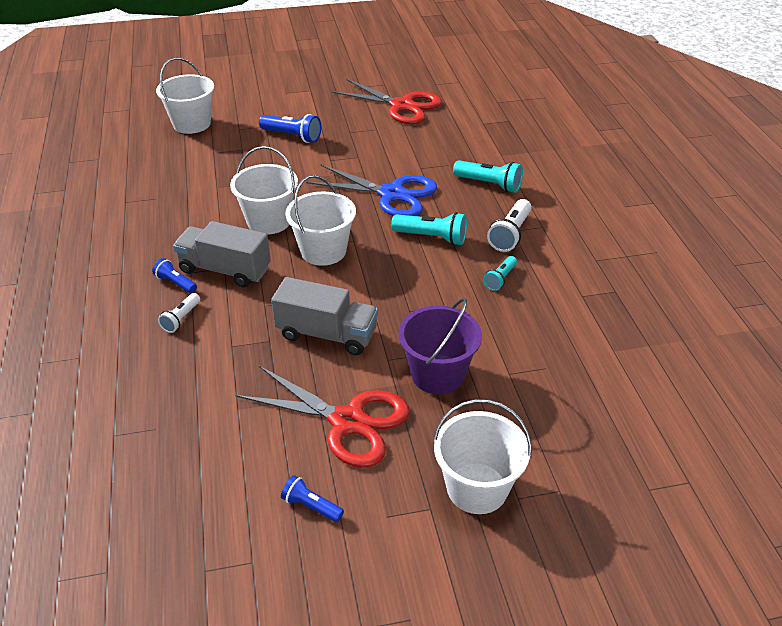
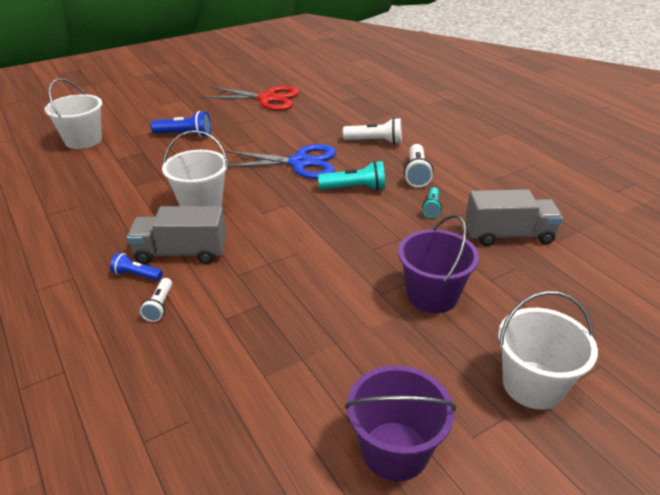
camera: 20 degrees left, 5 degrees down
red scissors [236,366,410,468] -> none
grey truck [271,277,378,355] -> grey truck moved to [466,189,563,246]
blue flashlight [281,475,344,522] -> purple bucket [345,365,456,481]
white bucket [286,175,356,266] -> none
turquoise flashlight [453,160,523,193] -> white flashlight [343,118,401,144]

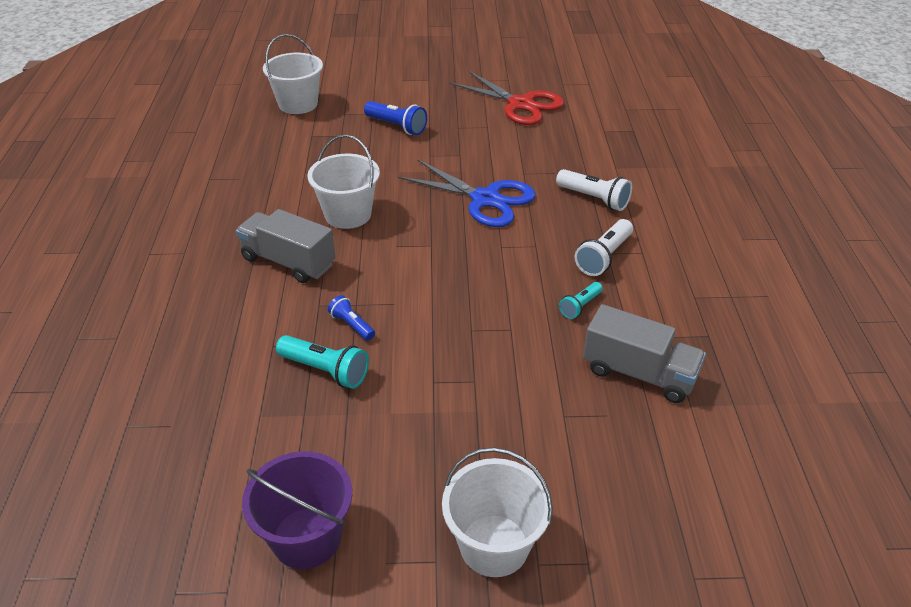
camera: 30 degrees right, 5 degrees up
blue flashlight [110,253,163,281] -> blue flashlight moved to [328,295,375,340]
white flashlight [140,278,172,322] -> none
turquoise flashlight [318,161,385,190] -> turquoise flashlight moved to [276,335,369,389]
purple bucket [398,215,479,313] -> none

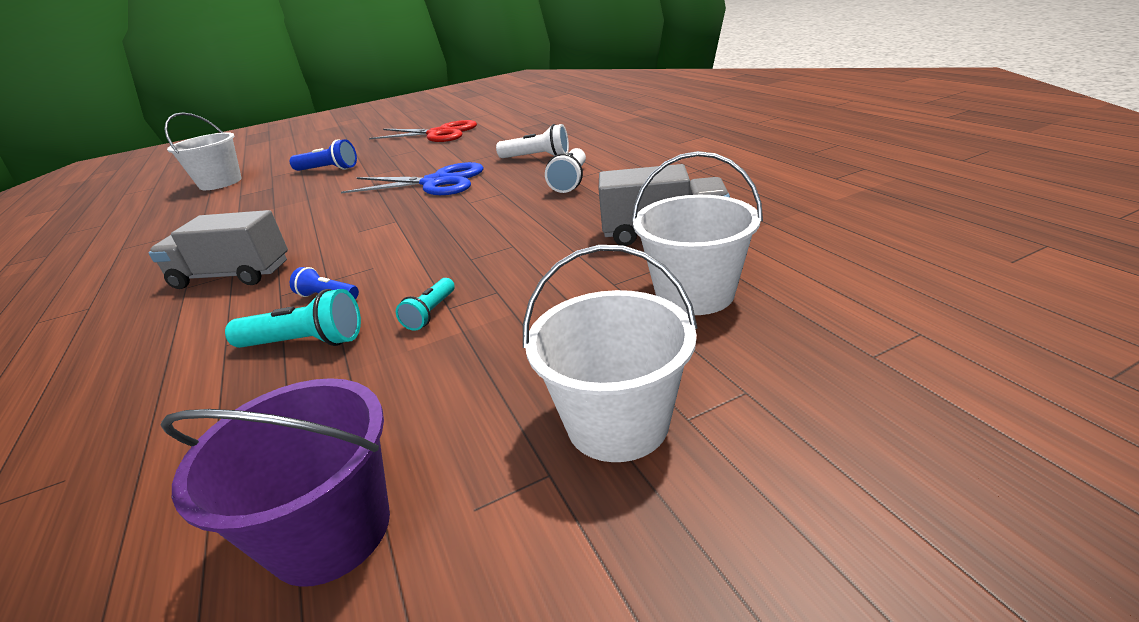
camera: 20 degrees left, 10 degrees down
white bucket [307,134,380,229] -> white bucket moved to [632,151,763,315]
turquoise flashlight [559,282,603,319] -> turquoise flashlight moved to [396,278,455,331]

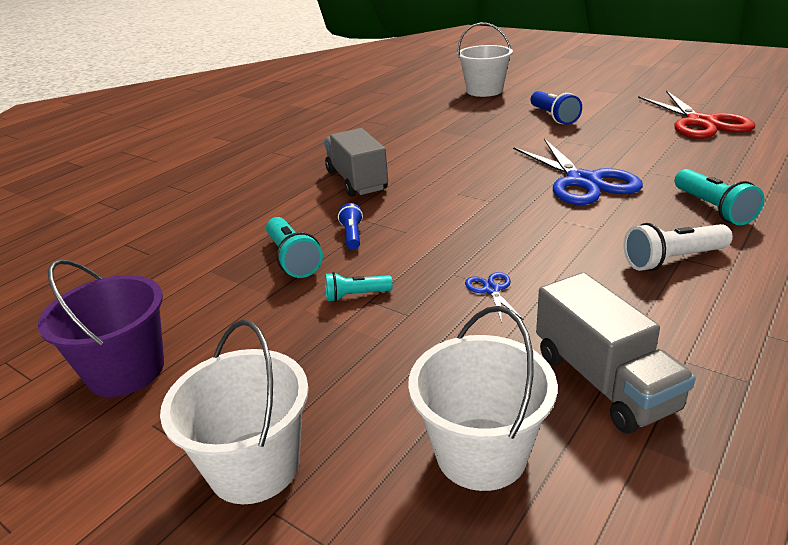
camera: 60 degrees right, 0 degrees up
white flashlight [496,124,569,158] -> turquoise flashlight [675,169,764,225]
none -> blue scissors [465,272,523,323]

